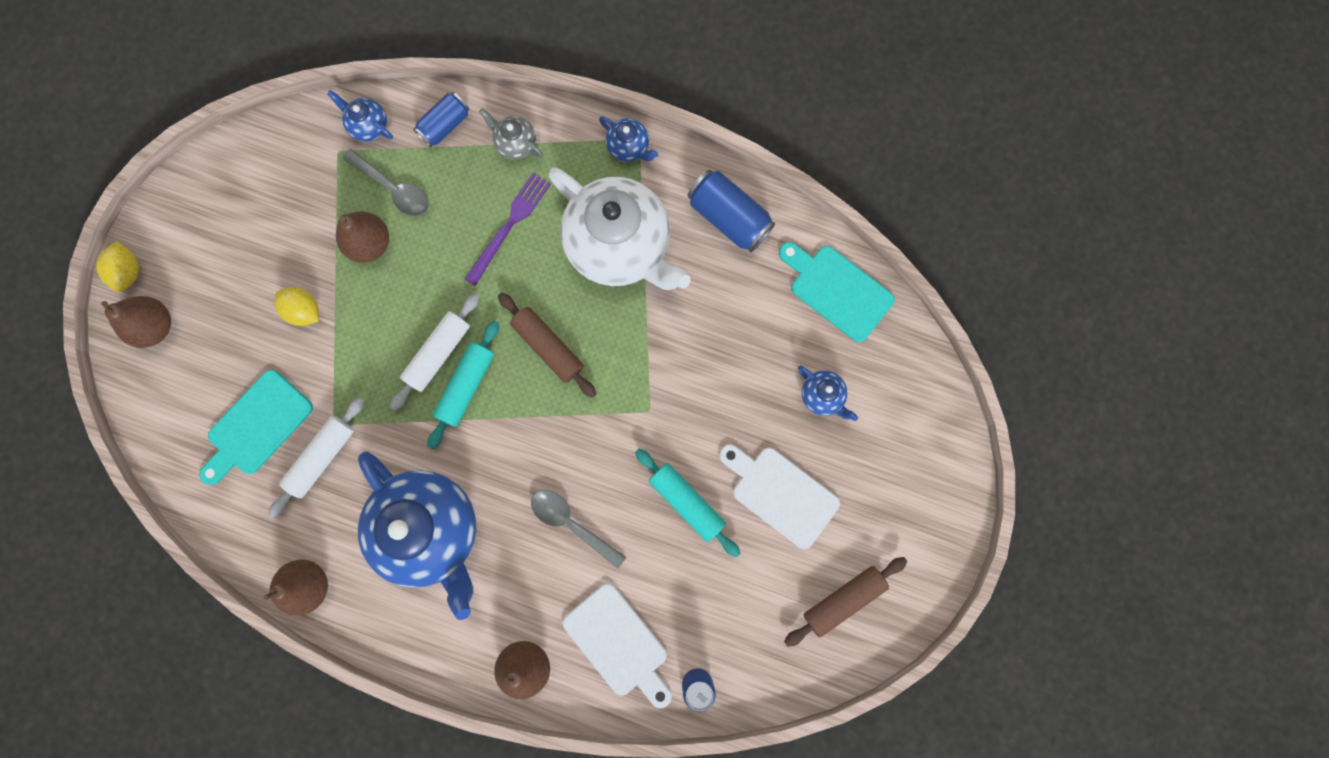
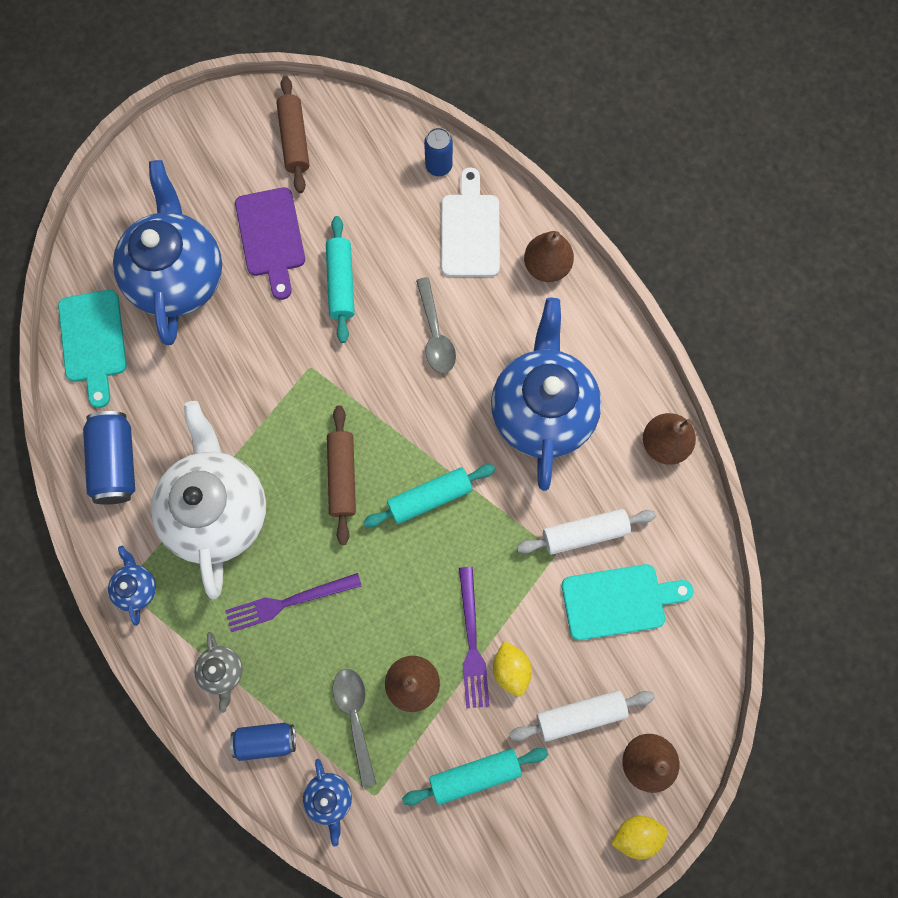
camera: 140 degrees left, 5 degrees down
yellow lemon [96,241,139,292] -> yellow lemon turned 45 degrees clockwise [611,816,668,859]
white rolling pin [390,293,479,411] -> white rolling pin moved to [509,690,655,742]
white cutting board [719,444,840,549] -> purple cutting board [235,187,305,300]
brown rolling pin [784,557,907,647] -> brown rolling pin turned 75 degrees clockwise [276,76,310,193]
blue teapot [798,366,858,421] -> blue teapot [113,160,222,345], size x2.41
none -> turquoise rolling pin [402,748,548,806]
none -> purple fork [459,567,490,708]

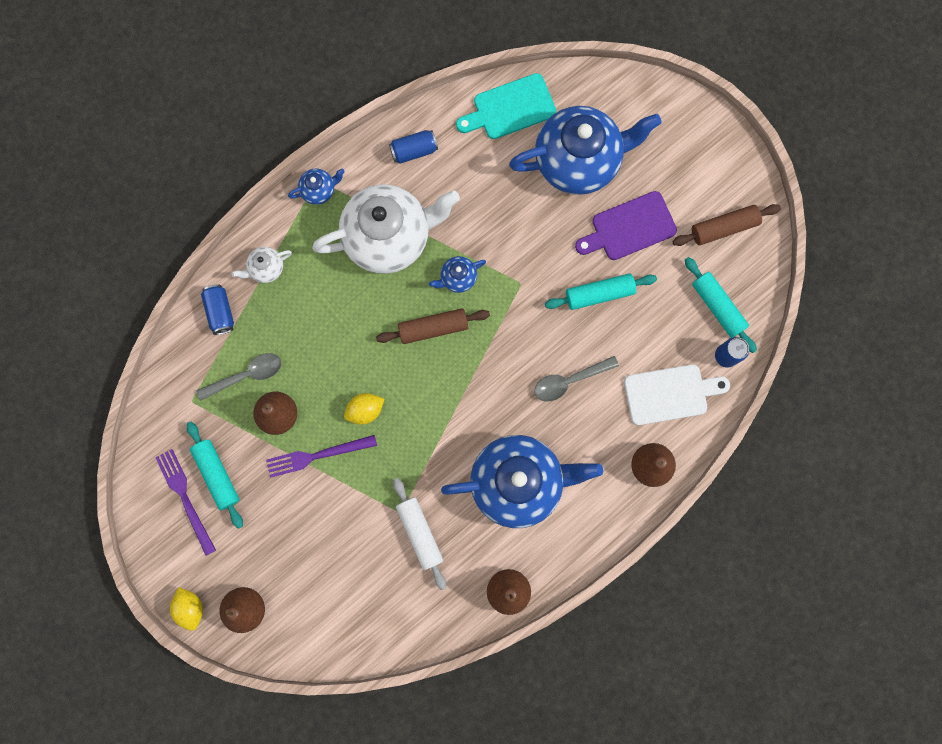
camera: 80 degrees right, 5 degrees up
blue can [83,411,135,504] -> blue can [389,130,438,164], size x0.66
grey teapot [194,632,243,713] -> white teapot [231,247,292,283]
purple fork [225,573,362,632] -> purple fork moved to [155,449,216,556]
blue teapot [303,759,352,846] -> blue teapot moved to [429,256,486,293]
turquoise rolling pin [363,464,495,527] -> turquoise rolling pin moved to [685,257,757,353]
yellow lemon [493,641,532,696] -> yellow lemon moved to [344,393,384,425]
white rolling pin [509,690,655,742] -> none
turquoise cutting board [562,564,694,640] -> none

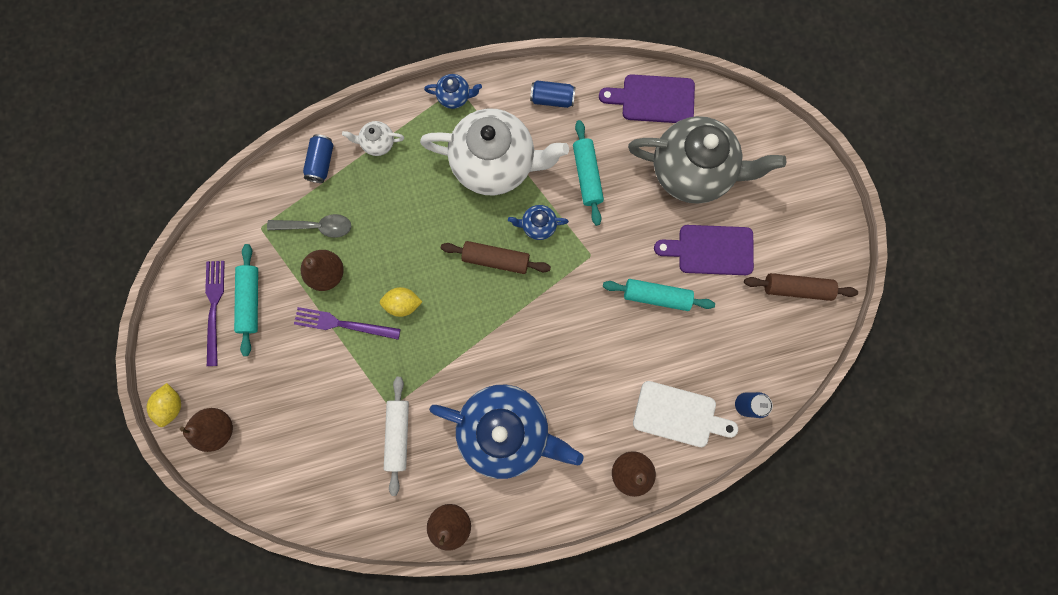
camera: 25 degrees right, 0 degrees up
turquoise cutting board [456,73,556,139] -> purple cutting board [599,74,695,123]
blue teapot [509,106,661,195] -> grey teapot [628,116,786,204]
grey spoon [534,356,619,402] -> none
turquoise rolling pin [685,257,757,353] -> turquoise rolling pin moved to [573,120,604,226]

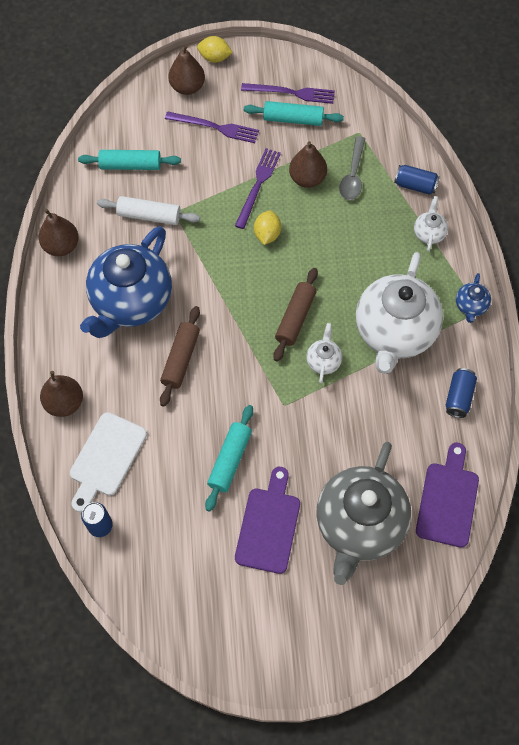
camera: 100 degrees right, 15 degrees down
blue teapot [508,205,569,240] -> white teapot [306,323,342,383]
turquoise rolling pin [573,120,604,226] -> turquoise rolling pin moved to [78,150,181,170]
brown rolling pin [744,273,858,301] -> brown rolling pin moved to [160,306,200,407]
none -> purple fork [165,112,259,143]

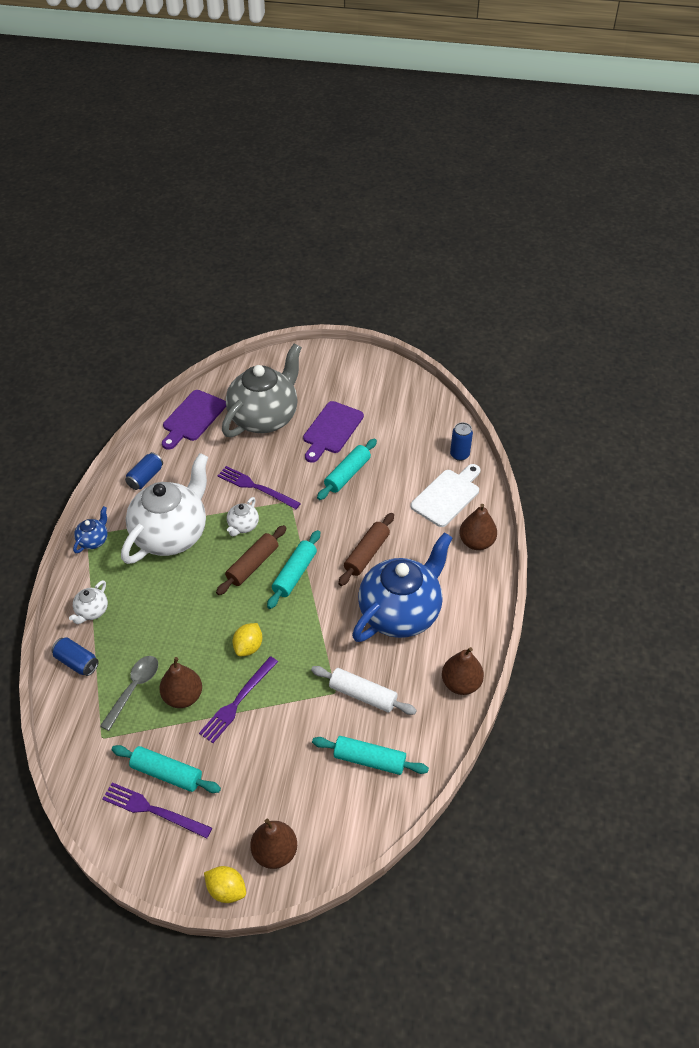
camera: 165 degrees left, 15 degrees down
purple fork [165,112,259,143] -> purple fork moved to [217,466,301,509]
none -> turquoise rolling pin [267,530,320,609]

